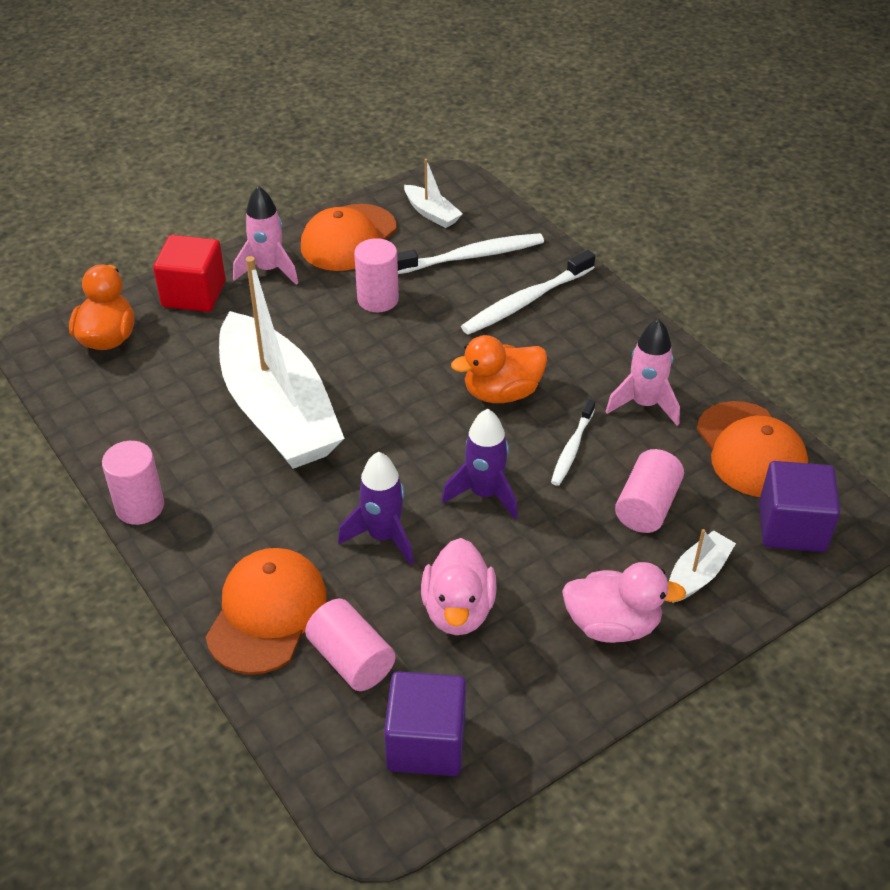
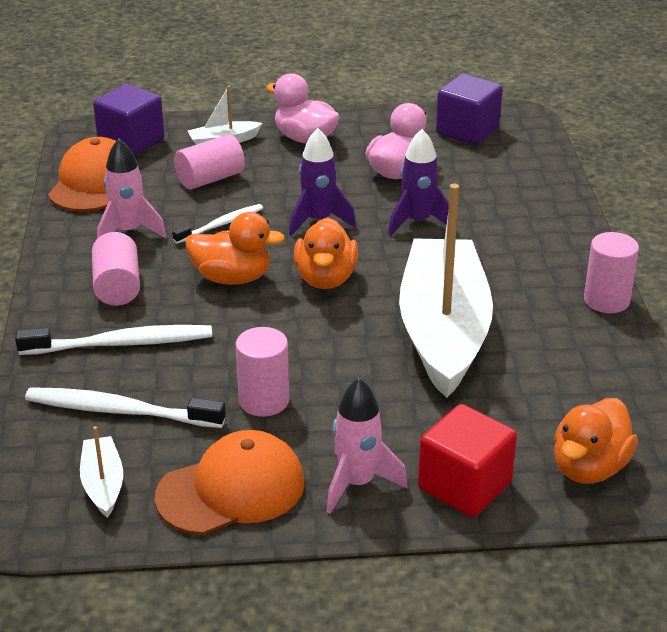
camera: 150 degrees left, 10 degrees down
orange cap [206,548,327,675] -> none
pink cylinder [305,599,396,691] -> pink cylinder moved to [92,232,140,306]
none -> orange duck [294,217,358,289]

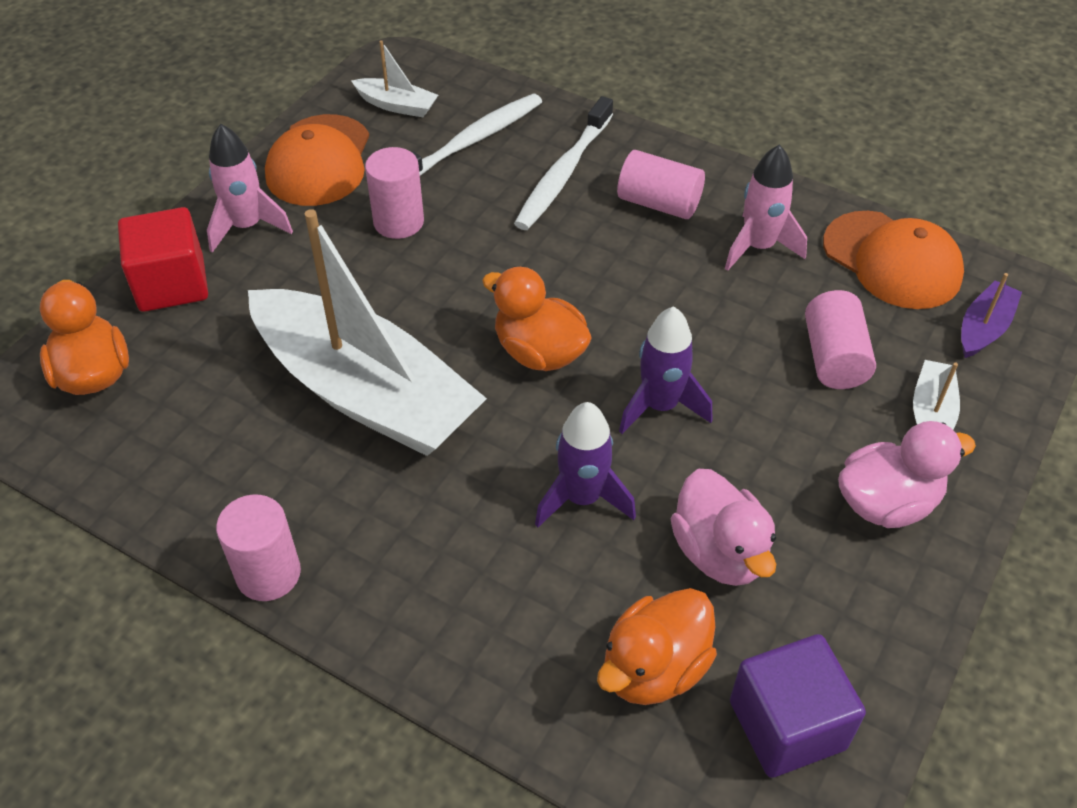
camera: 125 degrees right, 15 degrees up
purple cube [93,84,164,156] -> purple boat [961,273,1022,358]
white toothbrush [173,204,263,244] -> none
orange duck [185,212,285,285] -> orange duck moved to [597,588,717,705]

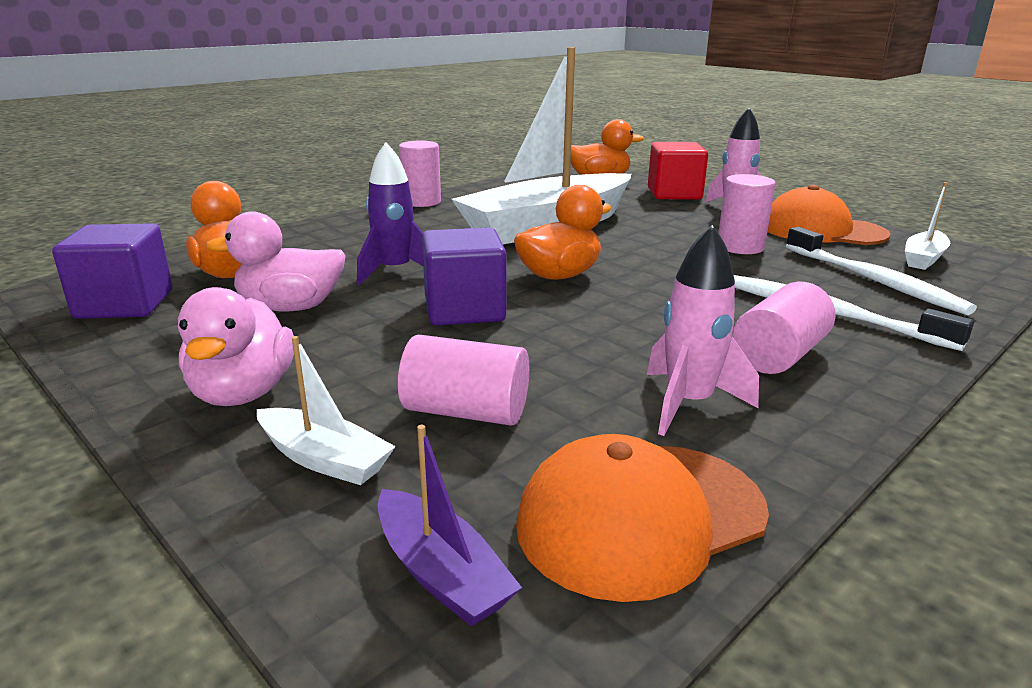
camera: 105 degrees right, 25 degrees down
purple rocket [619,306,712,434] -> purple cube [422,227,507,326]

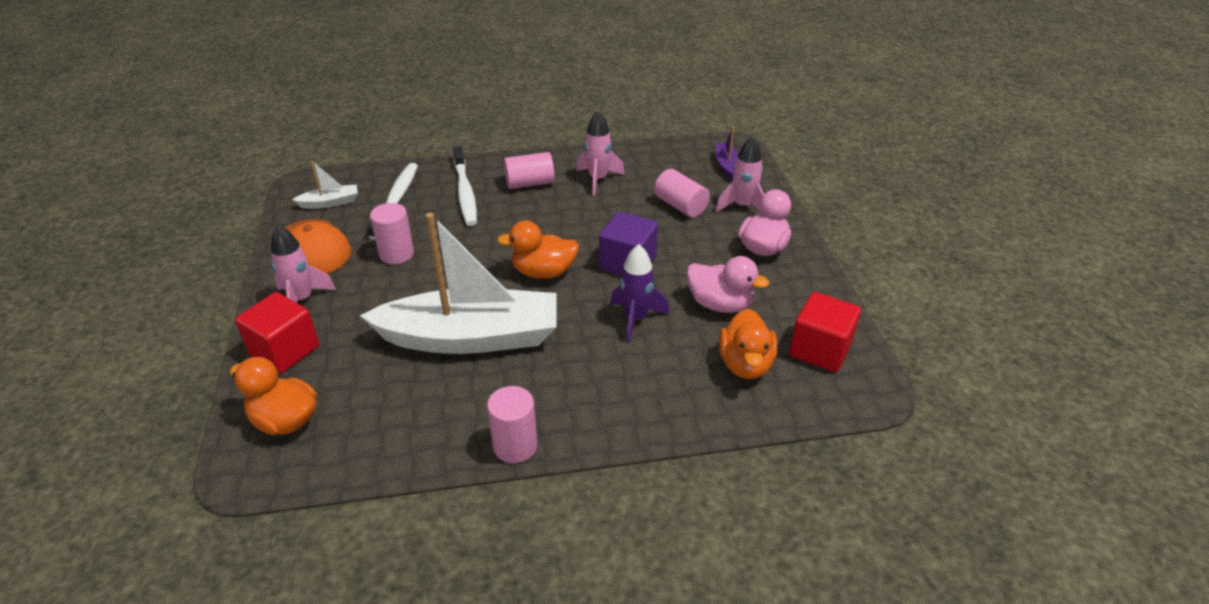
camera: 145 degrees left, 15 degrees up
purple cube [52,223,172,319] -> red cube [789,292,861,372]
white boat [257,336,396,485] -> pink rocket [715,136,764,212]
orange cap [516,434,769,602] -> none

